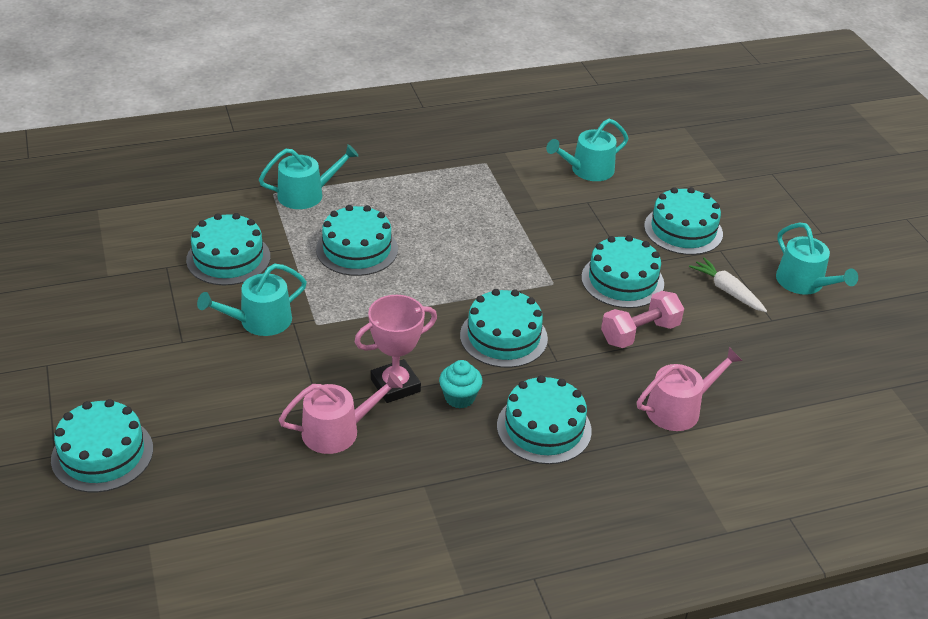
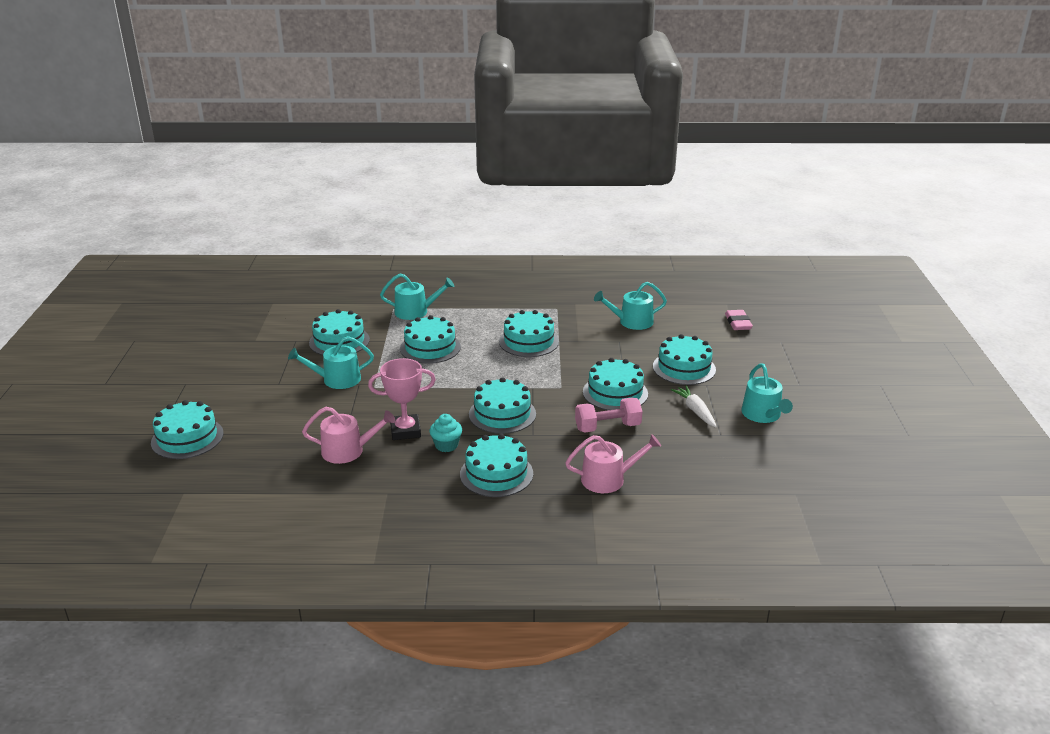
camera: 20 degrees right, 10 degrees down
none -> turquoise cake [499,310,559,357]
none -> pink eraser [725,310,753,330]

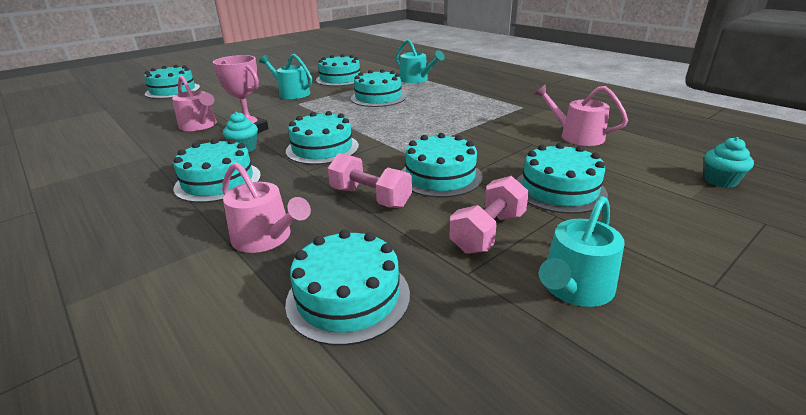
camera: 50 degrees right, 0 degrees up
turquoise cake [499,310,559,357] -> turquoise cake moved to [285,230,410,346]
turquoise watering can [594,282,667,330] -> pink watering can [534,84,628,146]
white carrot [671,386,717,427] -> pink dumbbell [449,176,529,254]
pink eraser [725,310,753,330] -> turquoise cupcake [704,137,754,188]

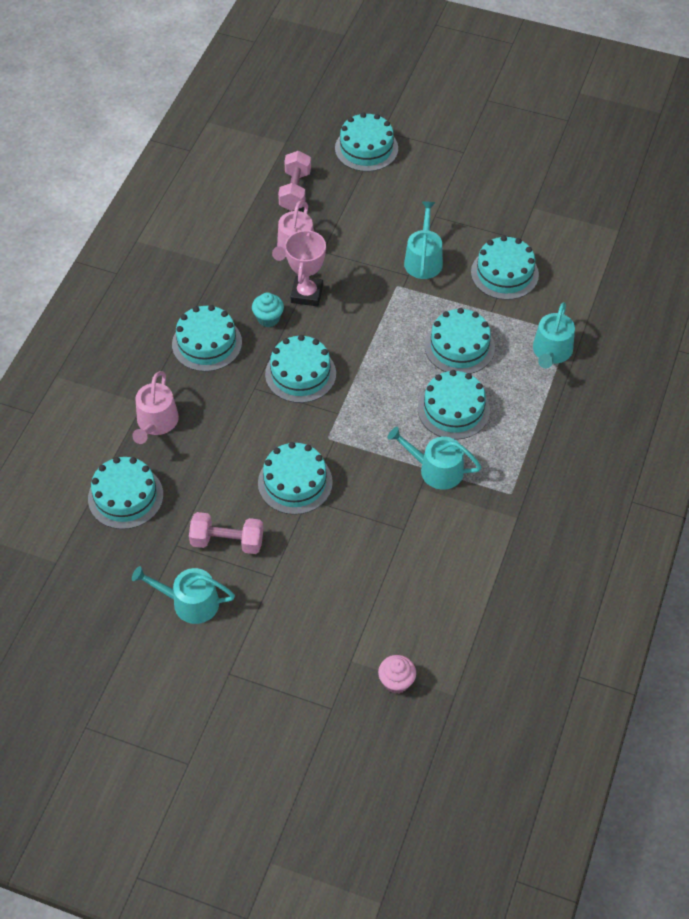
camera: 60 degrees right, 25 degrees up
pink dumbbell [327,153,412,208] -> pink dumbbell moved to [278,151,311,211]
turquoise cake [516,143,608,214] -> turquoise cake moved to [418,370,490,440]
pink watering can [534,84,628,146] -> none
turquoise cupcake [704,137,754,188] -> pink cupcake [378,655,416,694]
none -> turquoise watering can [388,427,481,490]

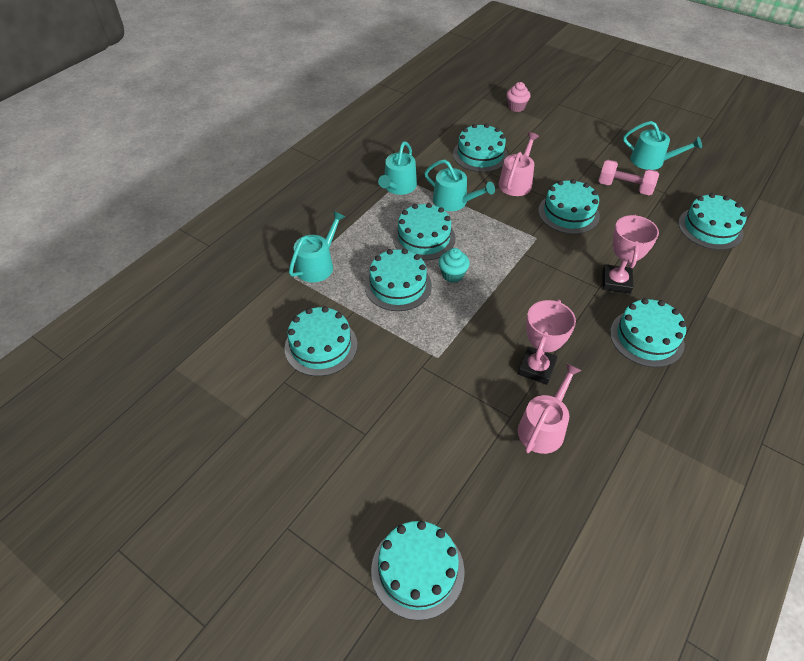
camera: 165 degrees left, 5 degrees down
pink watering can [132,371,179,444] -> pink watering can moved to [499,132,539,196]
turquoise cupcake [252,292,284,327] -> turquoise cupcake moved to [438,248,470,283]
turquoise cake [265,335,336,403] -> turquoise cake moved to [453,124,508,172]
pink dumbbell [278,151,311,211] -> none
turquoise watering can [404,201,443,279] -> turquoise watering can moved to [378,141,417,195]
none -> pink trophy [603,214,659,294]

